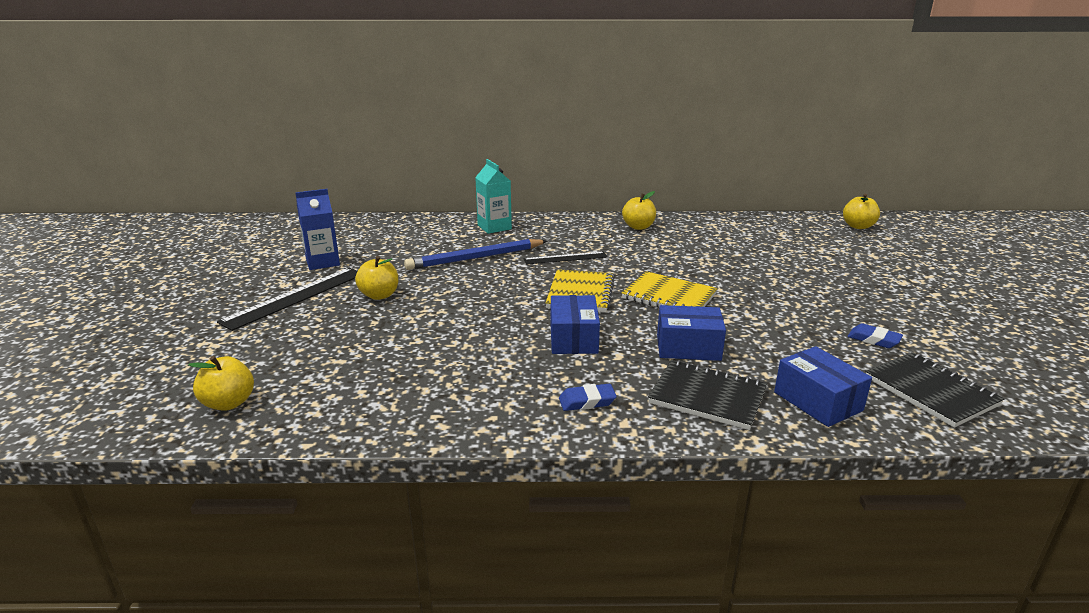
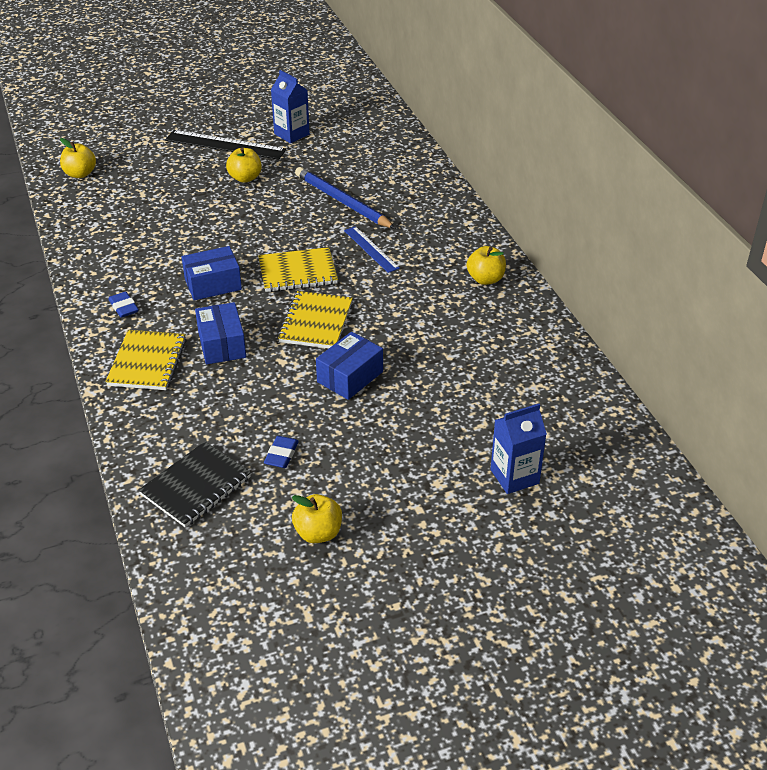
camera: 70 degrees right, 15 degrees up
turquoise carton [475,159,512,234] -> none
black ruler [524,251,607,265] -> blue ruler [344,226,400,273]
black notebook [648,360,767,430] -> yellow notebook [105,330,187,390]
blue box [774,346,872,427] -> blue box moved to [316,332,383,400]
yellow apple [843,194,880,229] -> yellow apple moved to [292,494,342,543]
none -> blue carton [491,404,547,494]

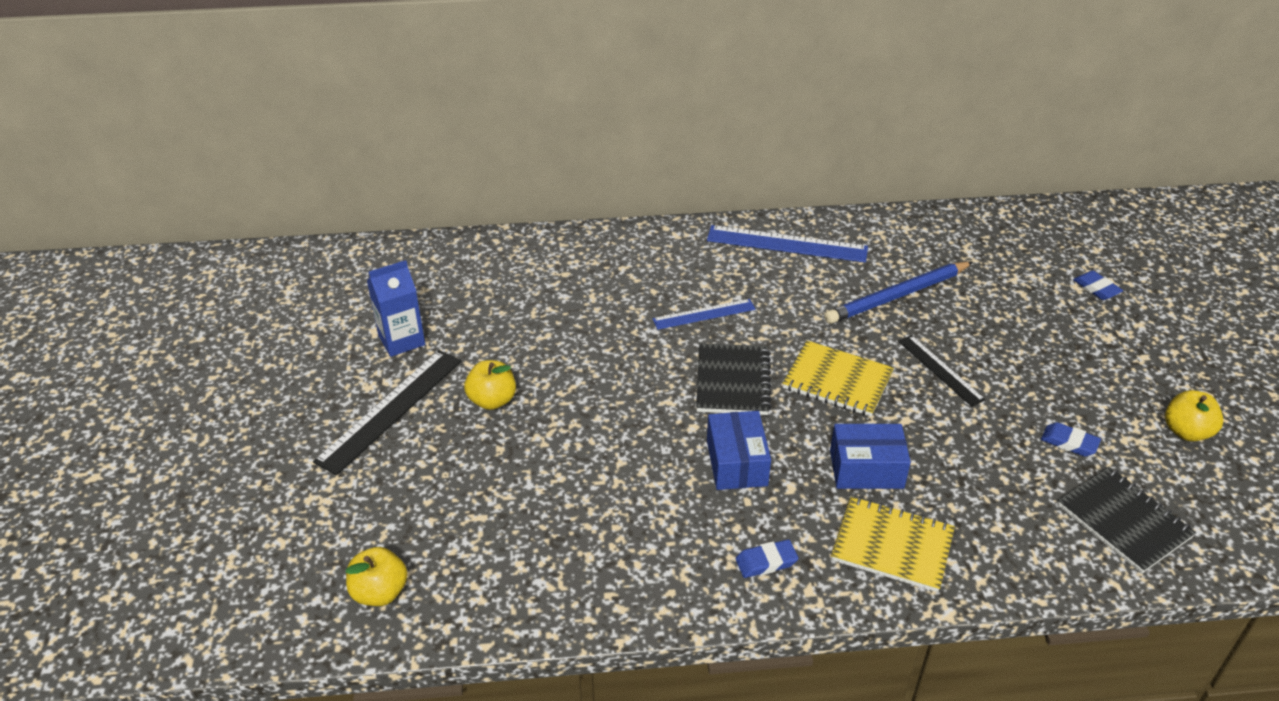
camera: 75 degrees left, 0 degrees up
yellow notebook [258,247,338,292] -> black notebook [696,343,772,415]
blue pencil [295,167,396,229] -> blue pencil moved to [824,261,973,324]
blue box [316,332,383,400] -> black ruler [898,335,986,407]
yellow apple [467,246,506,285] -> blue ruler [707,225,868,263]
blue carton [491,404,547,494] -> blue eraser [1073,271,1123,300]

